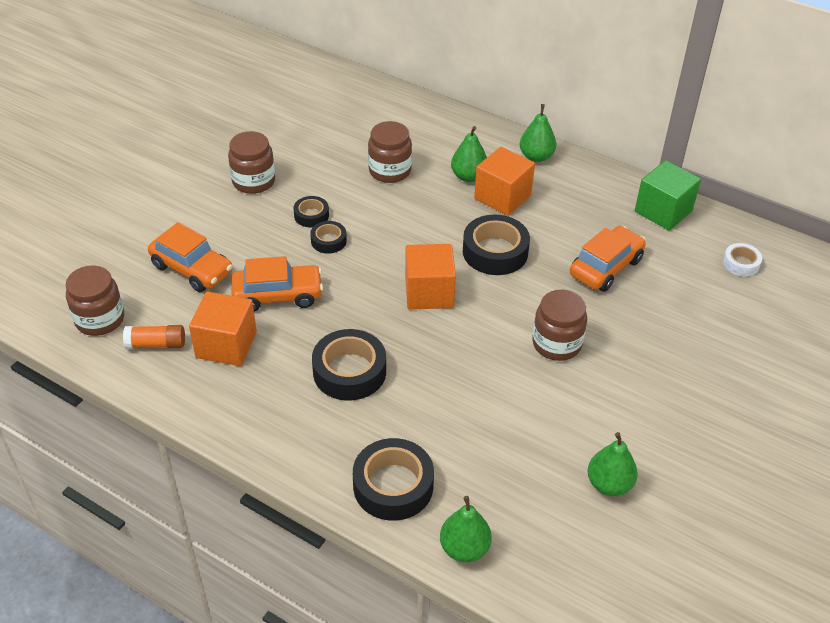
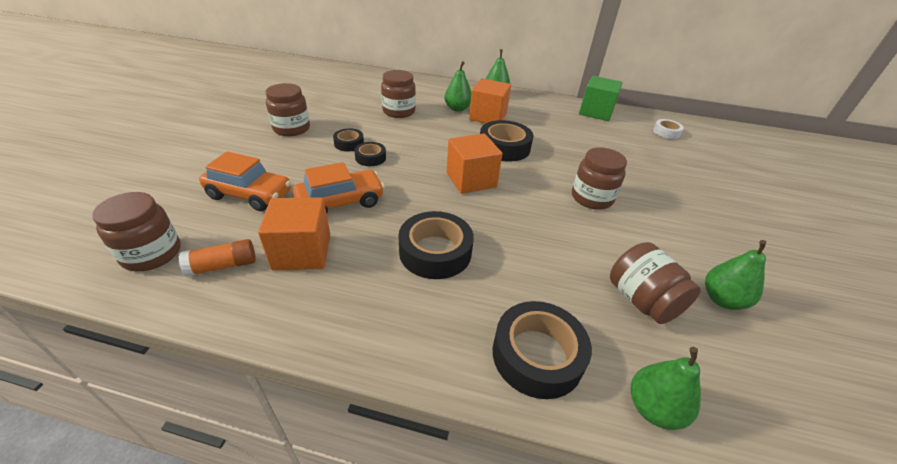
camera: 20 degrees left, 5 degrees down
orange car [570,226,646,292] -> none
none -> brown jar [610,242,701,324]

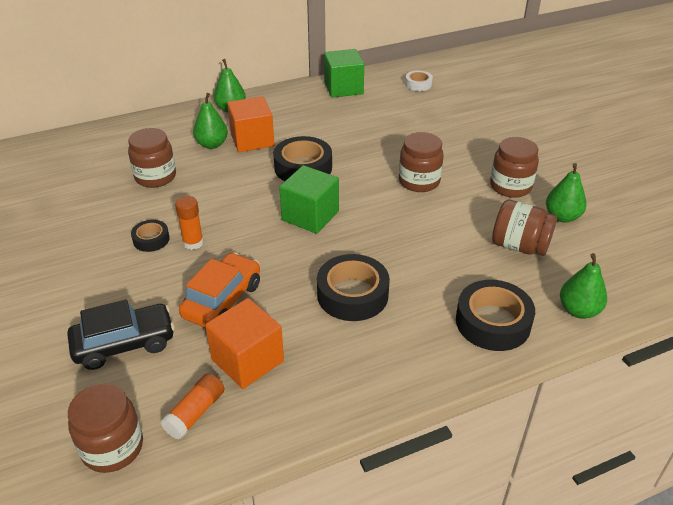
camera: 35 degrees left, 0 degrees up
orange car [199,151,291,211] -> black car [67,299,175,370]
brown jar [265,83,310,136] -> brown jar moved to [490,137,539,198]
black tape [354,142,386,166] -> orange glue stick [175,196,204,250]
orange cube [447,134,502,194] -> green cube [279,165,339,234]

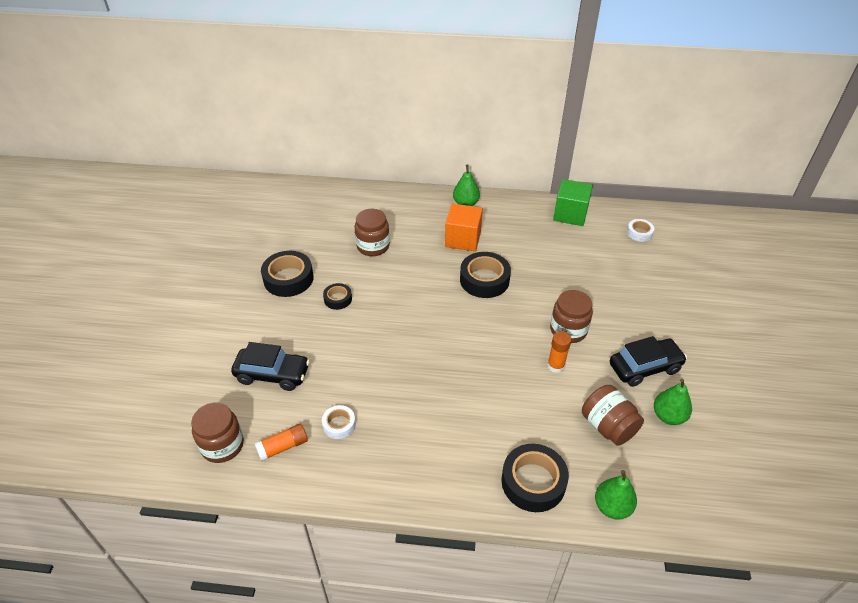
camera: 30 degrees right, 5 degrees up
orange glue stick [175,196,204,250] -> orange glue stick moved to [547,331,571,373]
orange car [179,252,260,328] -> none
green pear [193,93,228,149] -> none
orange cube [205,298,284,389] -> white tape [322,405,356,439]
green cube [279,165,339,234] -> none
black tape [317,254,390,321] -> black tape moved to [261,251,313,297]
brown jar [490,137,539,198] -> black car [610,336,687,387]

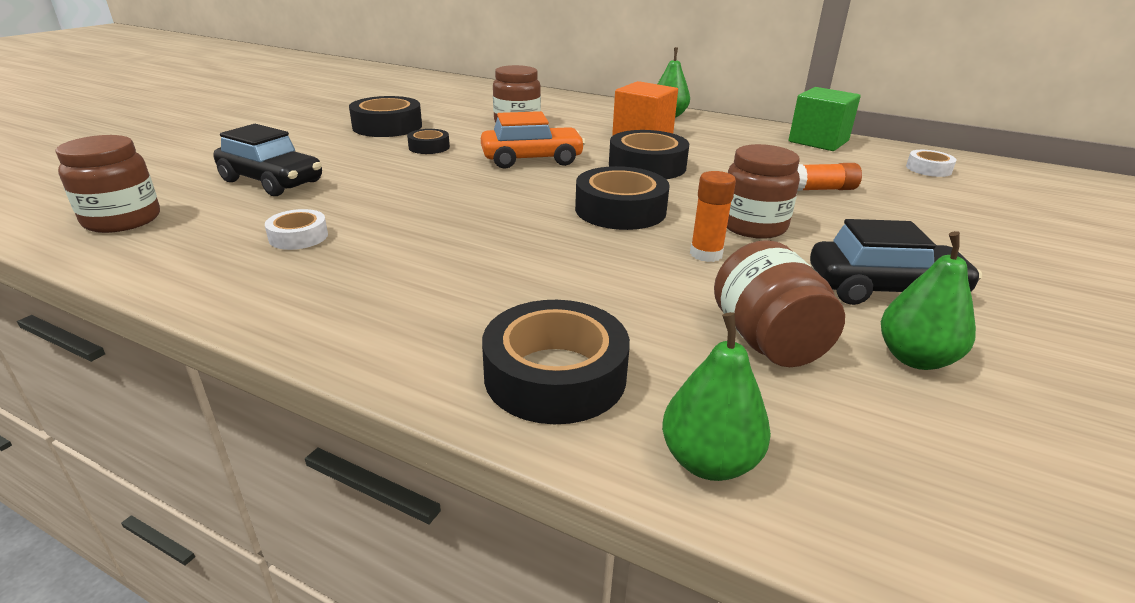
camera: 20 degrees right, 15 degrees down
orange glue stick [254,424,308,461] -> orange glue stick moved to [797,163,862,191]
none -> orange car [481,111,585,169]
none -> black tape [575,166,670,230]

